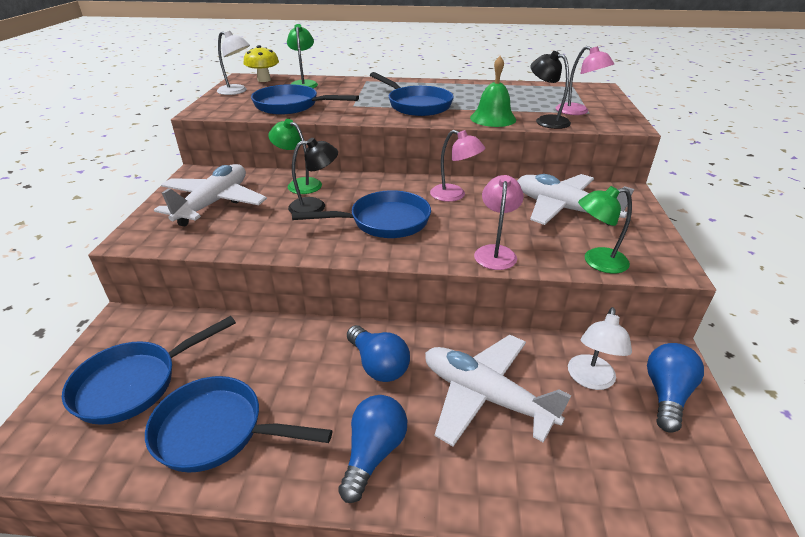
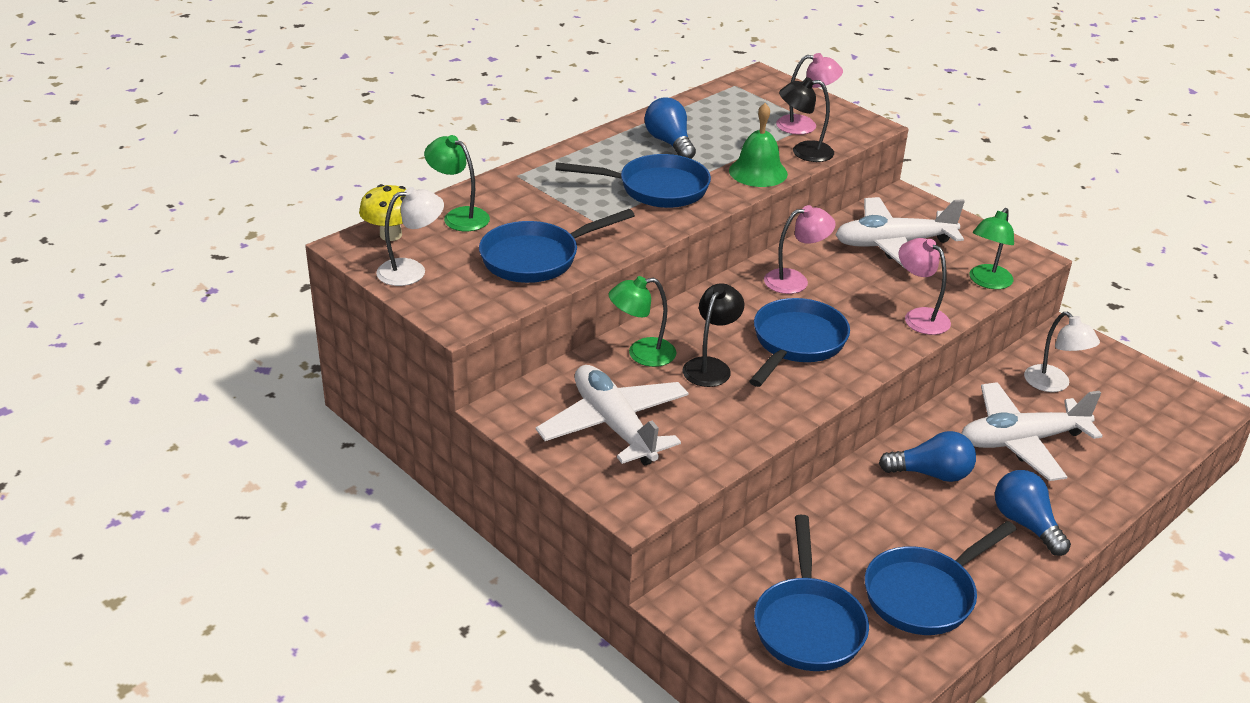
camera: 50 degrees left, 0 degrees up
blue light bulb [647,343,704,433] -> blue light bulb moved to [645,97,696,159]

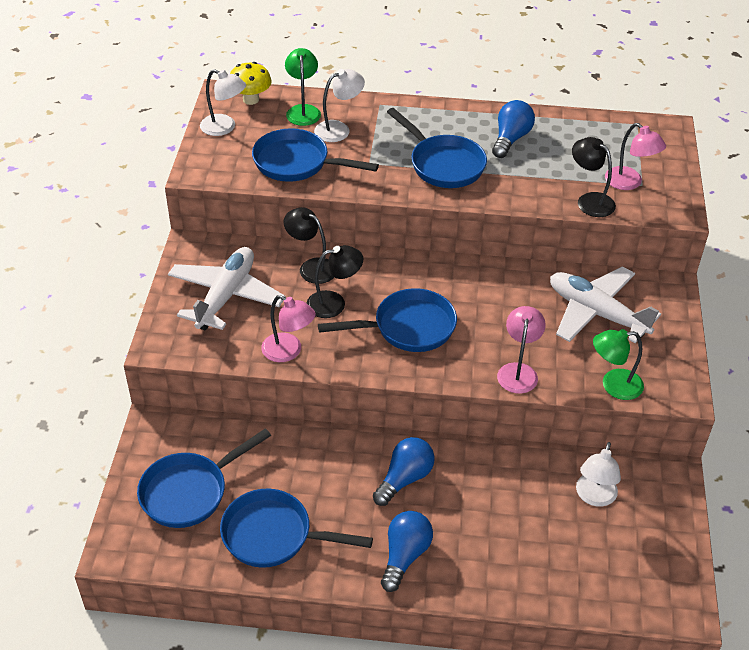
camera: 50 degrees right, 10 degrees up
green lamp [608,276,676,367] -> black lamp [283,207,334,284]
green bell [729,103,788,187] -> none
pink lamp [764,205,836,294] -> pink lamp moved to [261,295,316,362]
blue light bulb [879,431,976,482] -> blue light bulb turned 105 degrees counterclockwise [373,437,434,506]
white plane [961,382,1103,481] -> none
none -> white lamp [314,69,365,142]

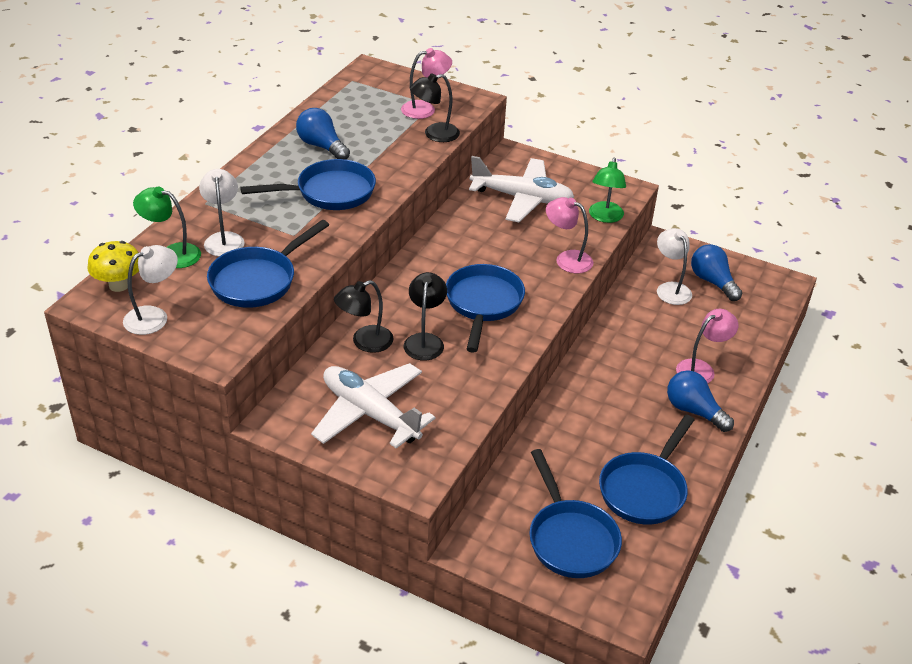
camera: 70 degrees left, 5 degrees down
pink lamp [261,295,316,362] -> pink lamp moved to [676,309,738,384]
blue light bulb [373,437,434,506] -> blue light bulb moved to [691,244,742,301]
white plane [550,267,661,343] -> white plane turned 135 degrees counterclockwise [469,156,574,222]
white lamp [576,442,621,507] -> white lamp turned 150 degrees counterclockwise [657,228,692,305]

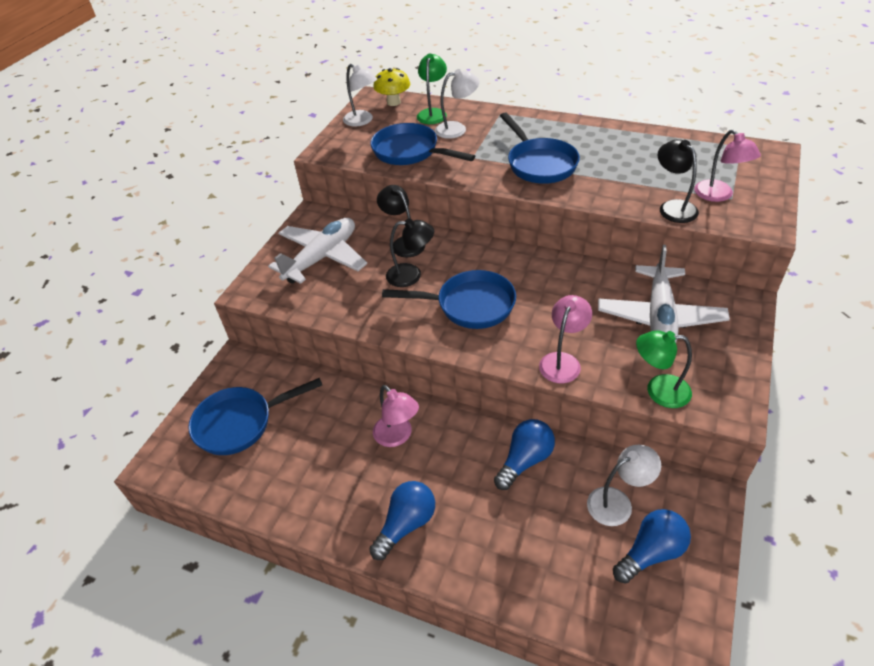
camera: 90 degrees right, 5 degrees up
blue light bulb [296,108,350,160] -> blue light bulb moved to [494,419,555,490]
blue pan [599,415,695,524] -> none
pink lamp [676,309,738,384] -> pink lamp moved to [373,385,419,447]

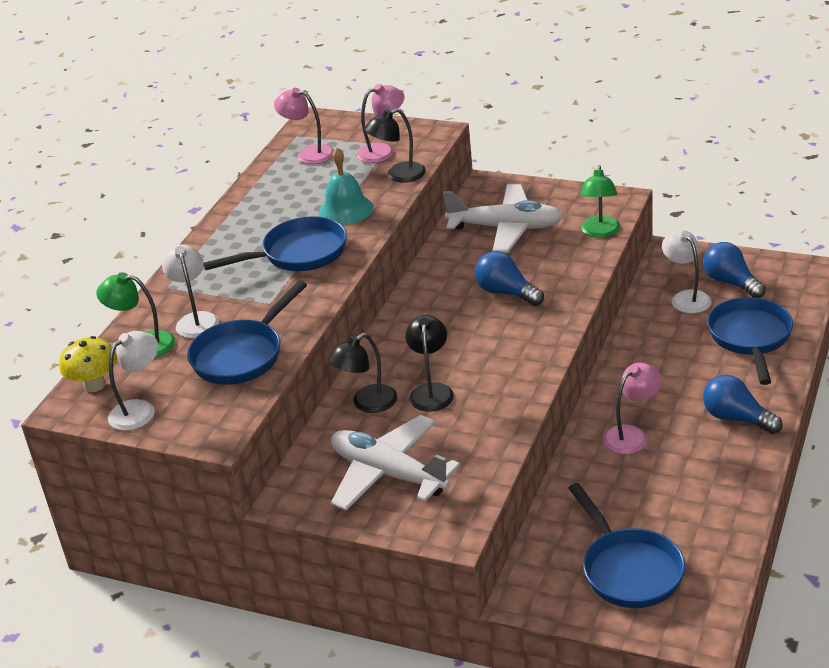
camera: 90 degrees left, 10 degrees down
blue pan [382,270,516,329] -> blue pan moved to [707,297,793,385]
blue light bulb [494,419,555,490] -> blue light bulb moved to [475,251,544,306]
pink lamp [539,295,592,383] -> pink lamp moved to [274,88,334,164]
none -> turquoise bell [319,148,373,225]

